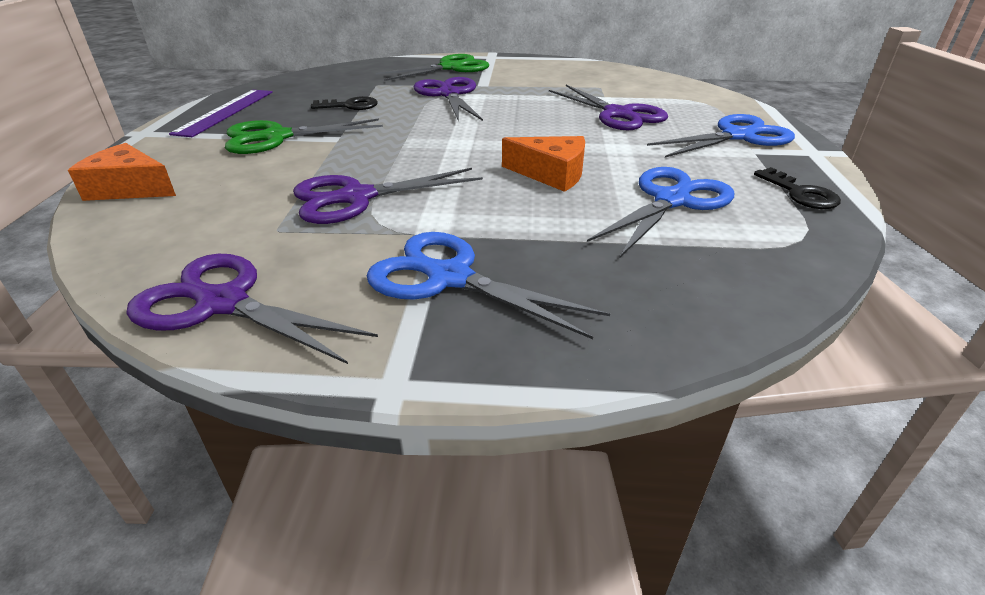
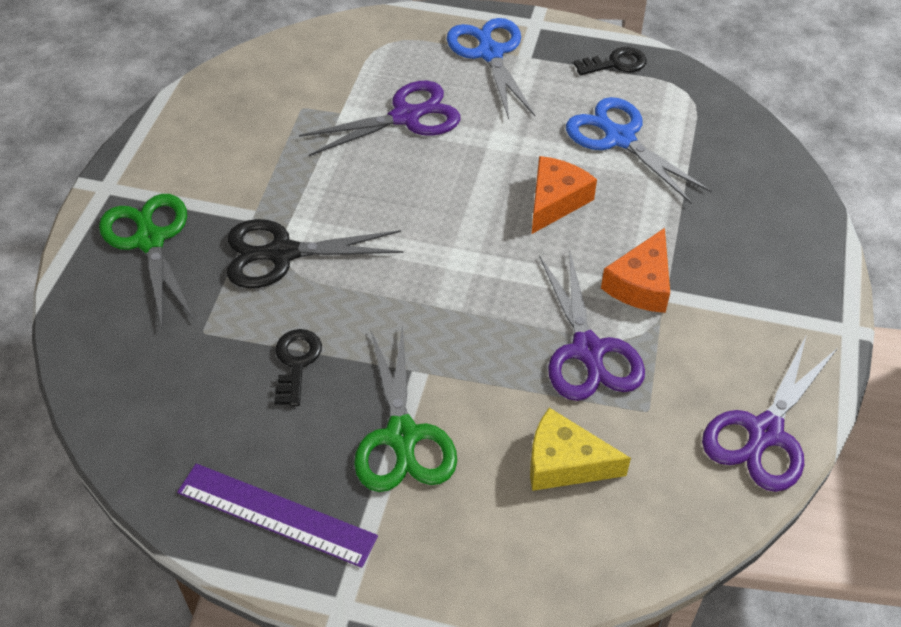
camera: 80 degrees left, 15 degrees up
orange cheese [68,143,176,201] -> orange cheese moved to [601,228,670,313]
blue scissors [367,232,610,339] -> none
purple scissors [413,77,483,121] -> black scissors [227,219,404,288]
none -> yellow cheese [530,408,631,491]

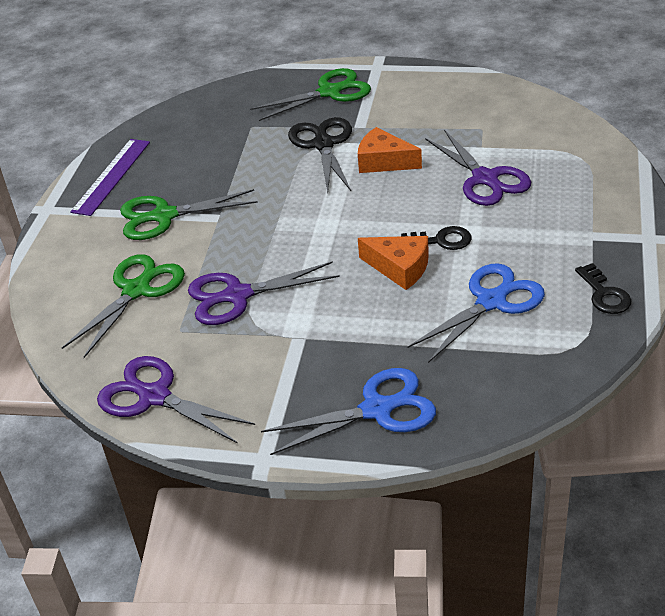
camera: 90 degrees right, 10 degrees down
black key [274,329,322,406] -> black key moved to [401,226,472,250]
blue scissors [447,18,535,119] -> blue scissors moved to [261,368,436,455]
yellow cheese [530,408,631,491] -> green scissors [62,254,185,358]
orange cheese [601,228,670,313] -> orange cheese moved to [358,127,422,173]

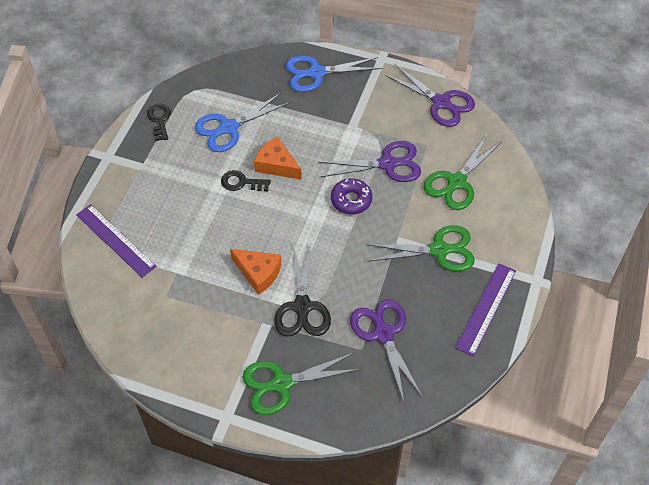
camera: 175 degrees left, 15 degrees up
purple scissors [425,130,531,206] -> purple scissors moved to [350,299,423,402]
none -> purple ruler [76,204,157,278]
none -> purple donut [331,178,372,215]

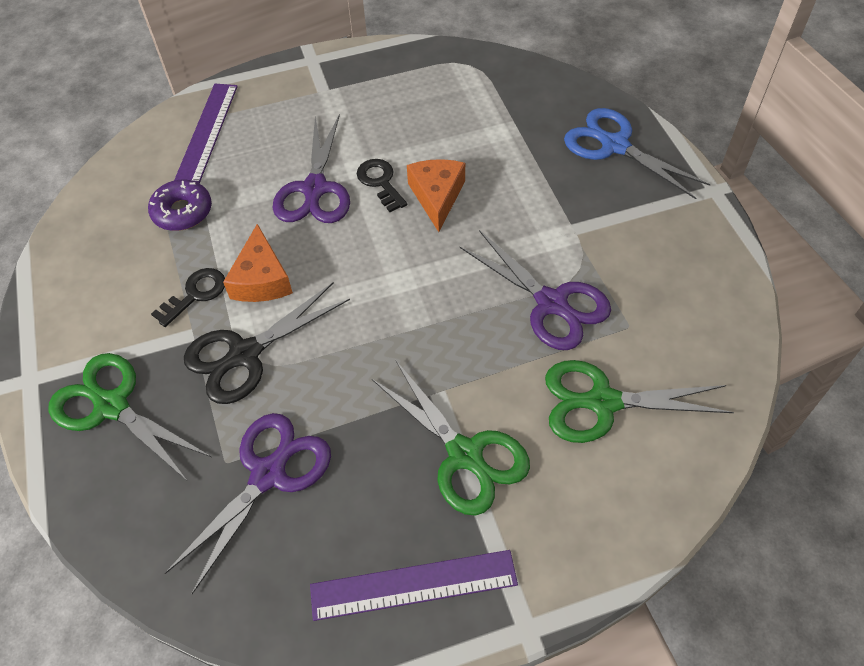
camera: 55 degrees right, 0 degrees up
black key [147,104,171,141] -> black key moved to [151,268,225,327]
blue scissors [195,93,290,152] -> none
purple donut [331,178,372,215] -> purple donut moved to [148,180,212,231]
purple scissors [385,65,475,127] -> purple scissors moved to [273,114,350,223]

